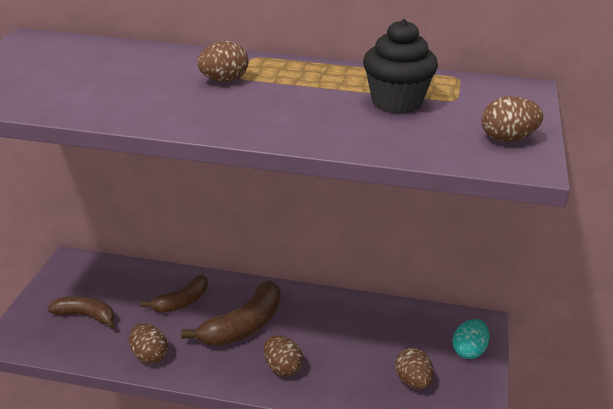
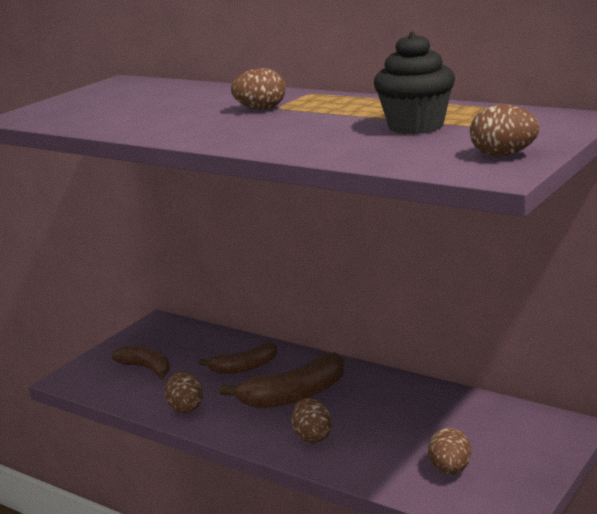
camera: 25 degrees right, 10 degrees down
turquoise egg [452,319,489,359] -> none

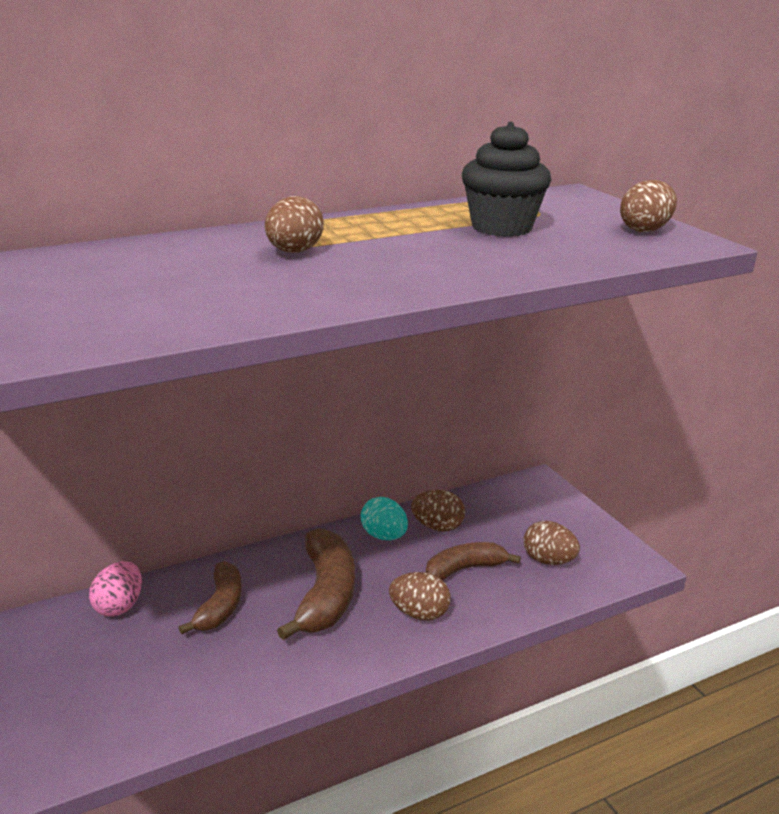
camera: 65 degrees left, 5 degrees up
brown banana [112,346,170,380] -> brown banana moved to [426,542,521,581]
brown egg [165,372,203,414] -> brown egg moved to [411,490,465,531]
none -> pink egg [89,561,142,617]
none -> turquoise egg [360,497,408,540]

